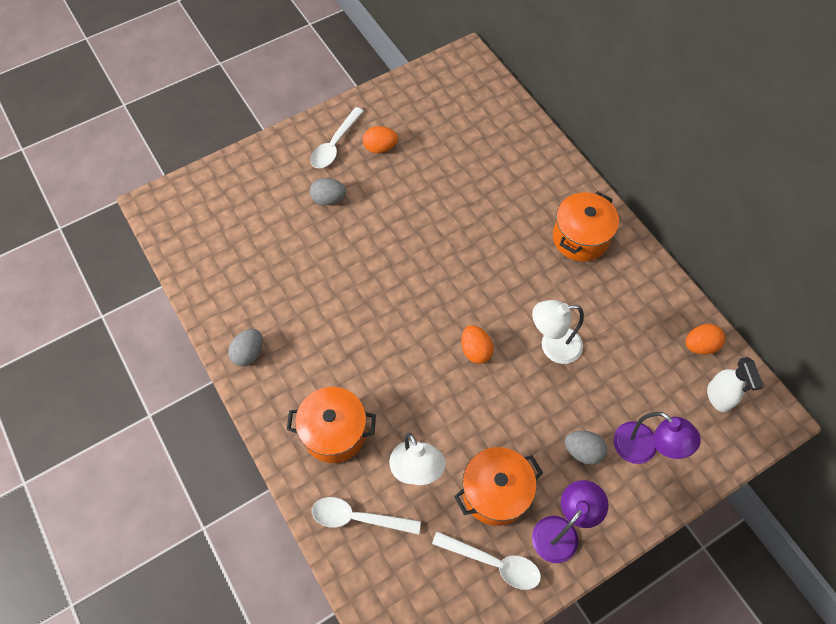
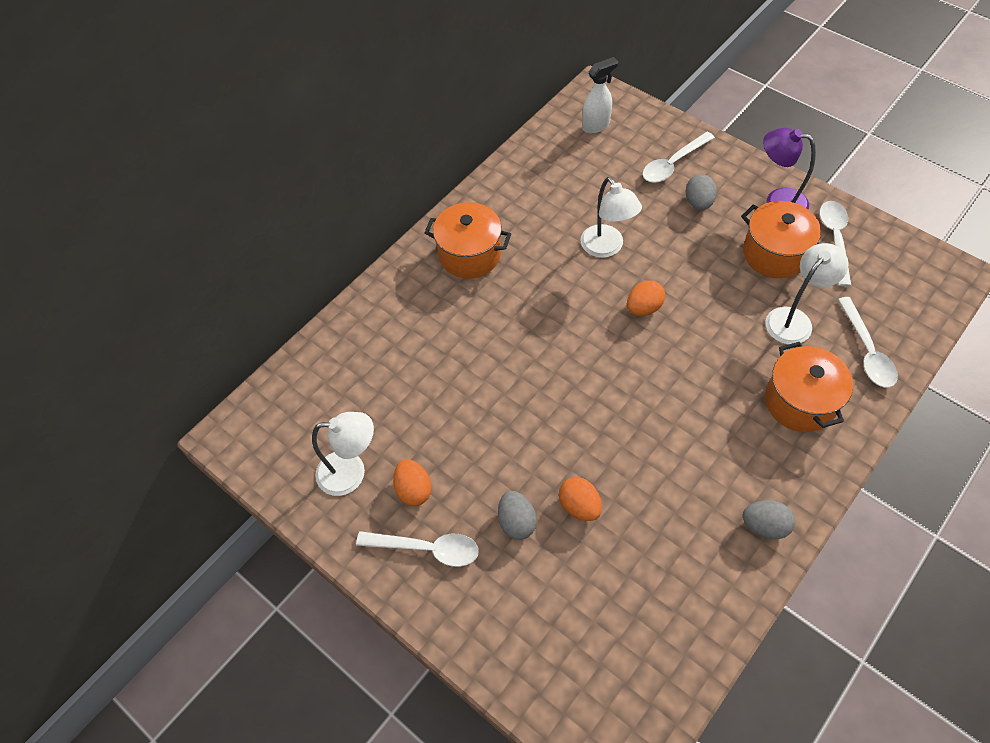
camera: 105 degrees left, 5 degrees down
purple lamp [614,412,701,464] -> white spoon [642,132,715,183]
orange egg [685,324,725,355] -> orange egg moved to [559,477,602,521]
none -> white lamp [312,412,374,496]

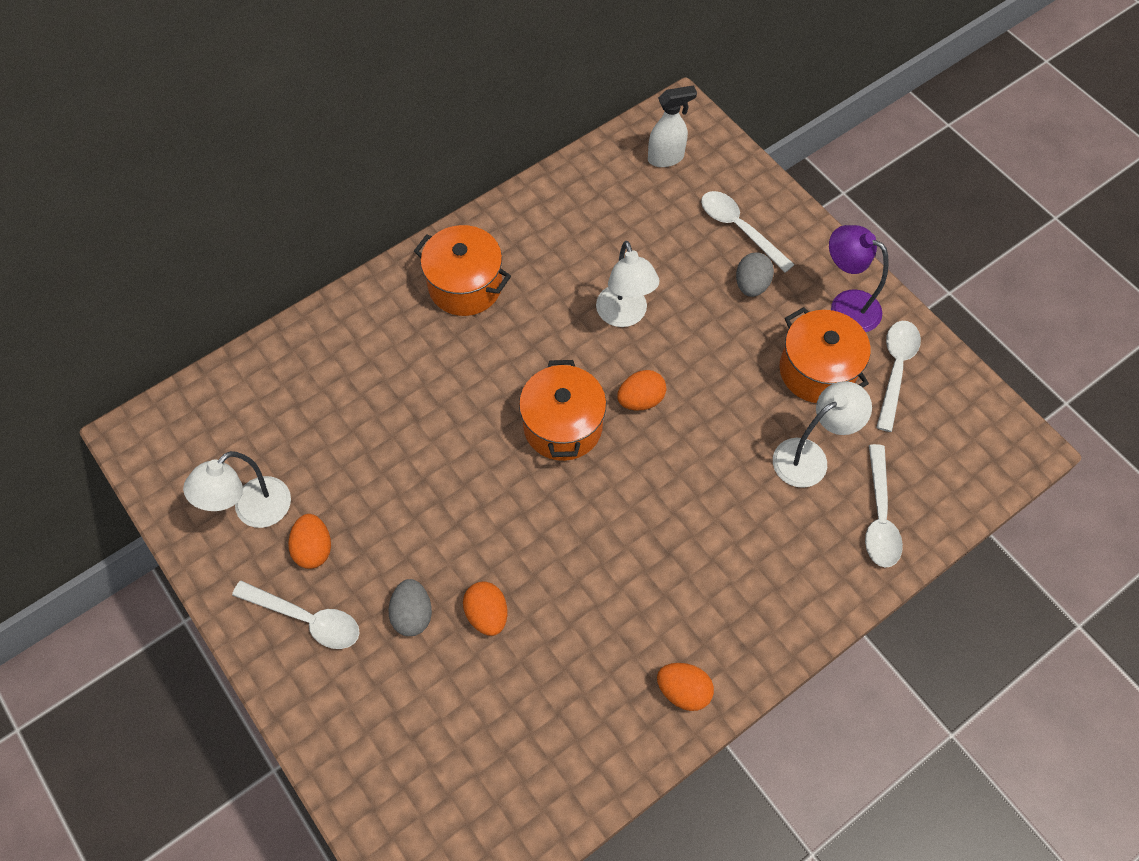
camera: 10 degrees right, 5 degrees up
white lamp [312,412,374,496] -> white lamp turned 120 degrees clockwise [183,451,291,528]
white spoon [642,132,715,183] -> white spoon turned 75 degrees clockwise [701,191,795,273]
grey egg [743,500,795,539] -> orange egg [657,663,714,711]
orange pot [765,342,853,432] -> orange pot moved to [519,360,607,461]

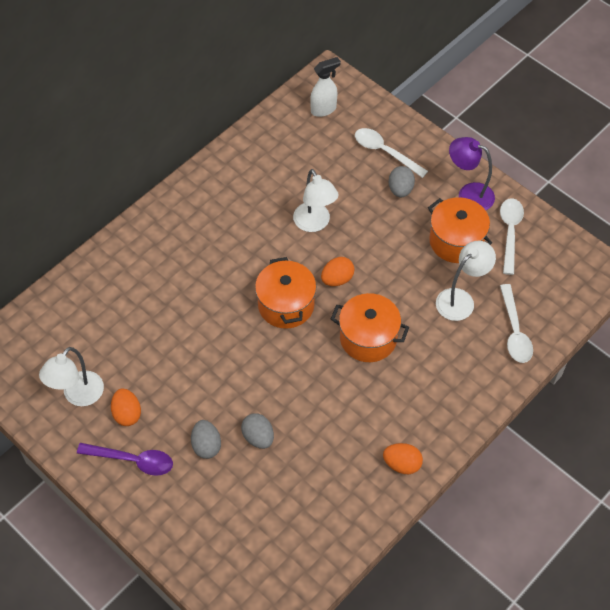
camera: 10 degrees left, 5 degrees down
white spoon [232,581,360,649] -> purple spoon [77,443,173,476]
orange pot [414,225,511,316] -> orange pot moved to [331,293,409,362]
orange egg [463,581,507,636] -> grey egg [241,413,274,449]

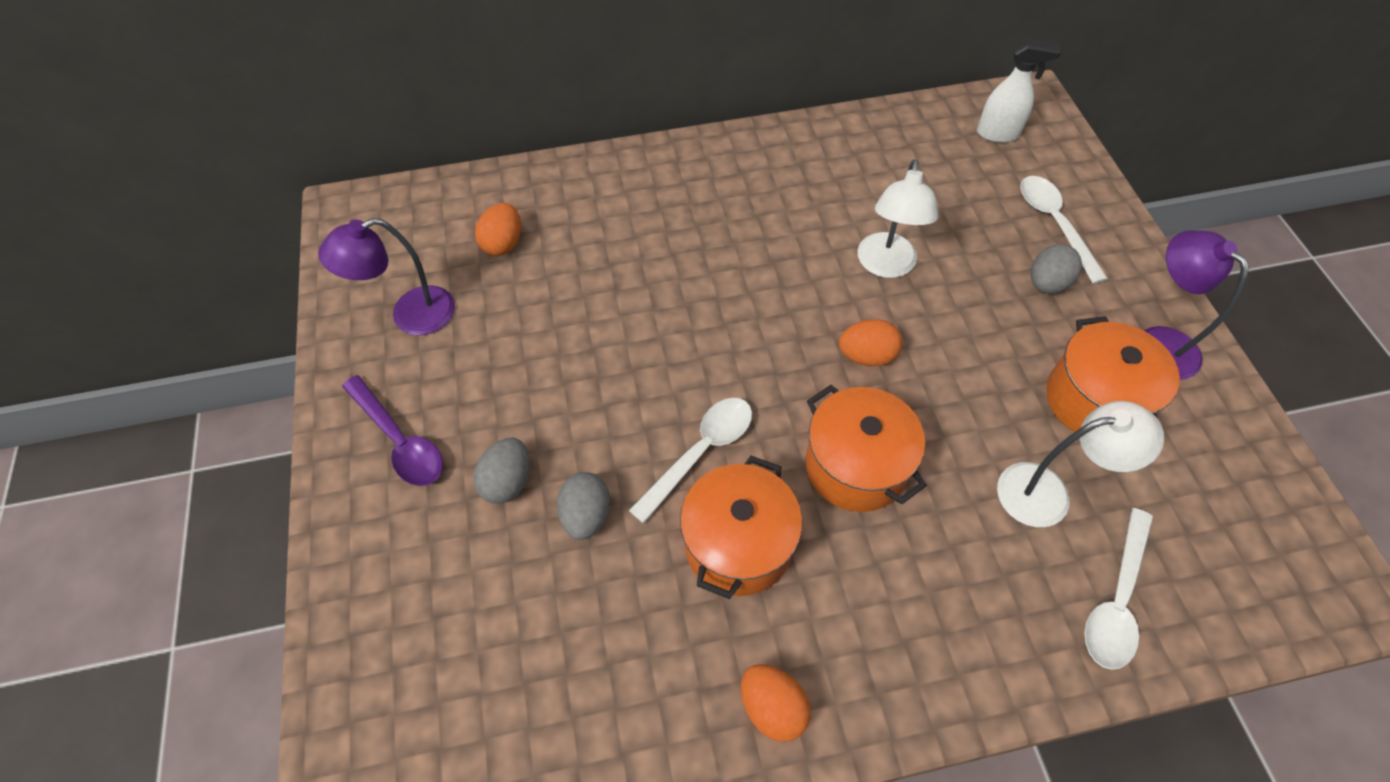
camera: 35 degrees right, 0 degrees up
white lamp [39,347,104,406] -> purple lamp [318,218,455,335]
orange egg [111,388,141,426] -> orange egg moved to [475,203,521,256]
orange pot [255,257,316,329] -> orange pot moved to [680,456,802,599]
white spoon [500,198,524,275] -> white spoon moved to [629,398,752,524]

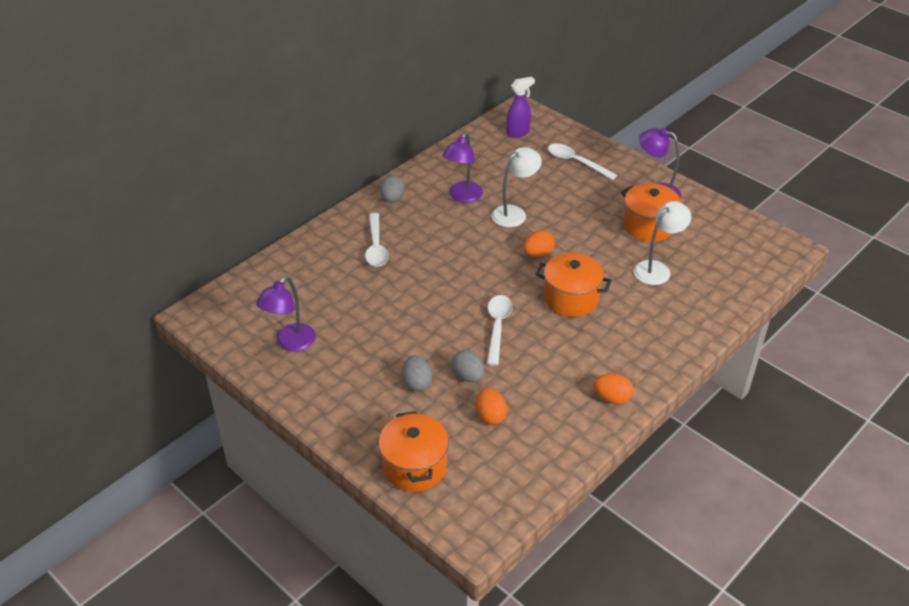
camera: 35 degrees left, 15 degrees down
purple spoon [342,375,443,486] -> none
orange egg [475,203,521,256] -> orange egg moved to [476,388,508,425]
orange pot [680,456,802,599] -> orange pot moved to [379,411,449,492]
white lamp [858,159,939,278] -> white lamp turned 105 degrees counterclockwise [492,147,542,227]
white spray bottle [977,38,1061,143] -> purple spray bottle [506,77,535,138]
grey egg [1031,244,1082,294] -> grey egg moved to [380,175,405,202]
white spoon [1085,508,1153,670] -> white spoon moved to [365,213,389,267]
none -> purple lamp [443,132,483,203]

